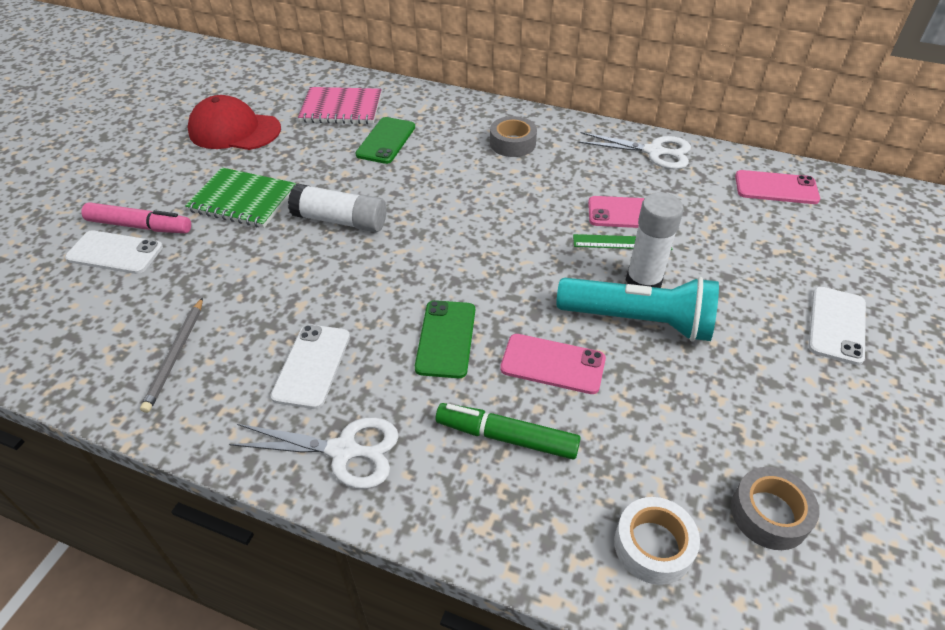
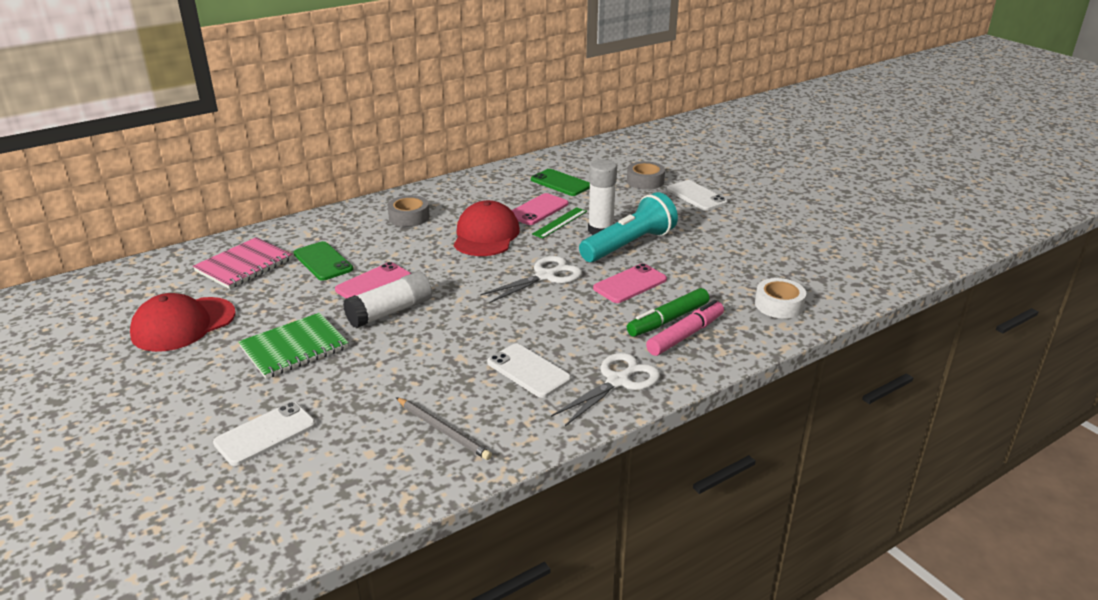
camera: 55 degrees left, 15 degrees down
pink marker [81,202,191,233] -> pink marker moved to [646,300,724,356]
green phone [415,300,475,378] -> green phone moved to [531,169,590,196]
white scissors [578,132,691,169] -> white scissors moved to [480,256,582,303]
grey tape [731,467,819,550] -> grey tape moved to [627,161,665,190]
pink phone [735,170,820,204] -> pink phone moved to [335,262,411,298]
none -> red cap [454,200,520,256]

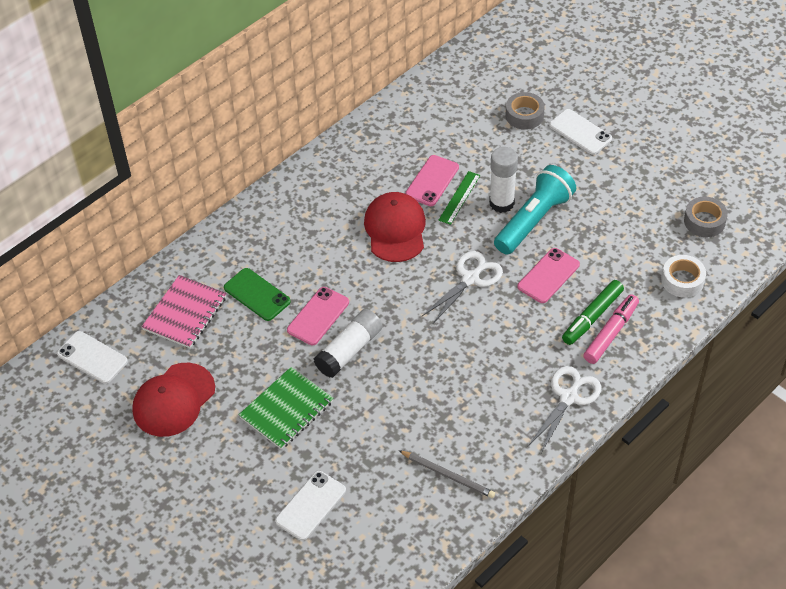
camera: 10 degrees left, 20 degrees up
grey tape [388,195,430,227] -> grey tape moved to [684,197,728,237]
white phone [487,344,571,398] -> white phone moved to [57,331,128,384]
green phone [531,169,590,196] -> none

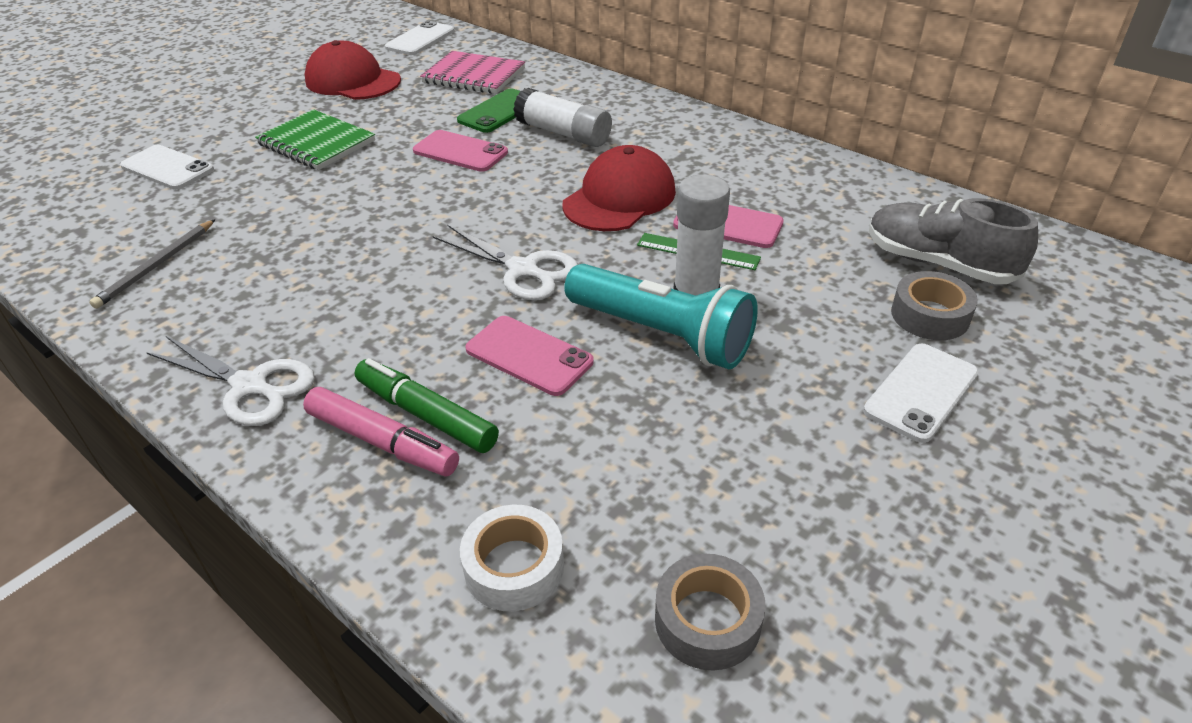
camera: 85 degrees right, 10 degrees down
white glue stick [314,309,383,378] -> white glue stick moved to [513,88,612,147]
red cap [364,192,426,262] -> red cap turned 45 degrees counterclockwise [562,145,676,231]
none -> grey shoe [869,198,1038,284]

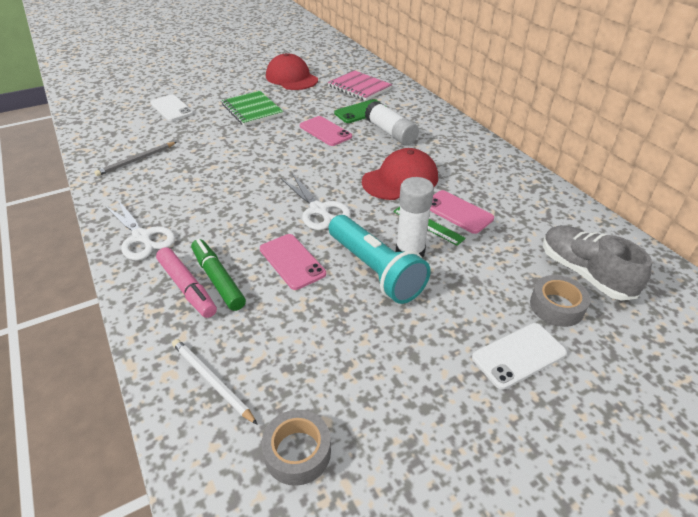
camera: 20 degrees right, 0 degrees up
white phone [385,21,454,55] -> none
white tape [460,505,564,611] -> white pencil [172,339,258,425]

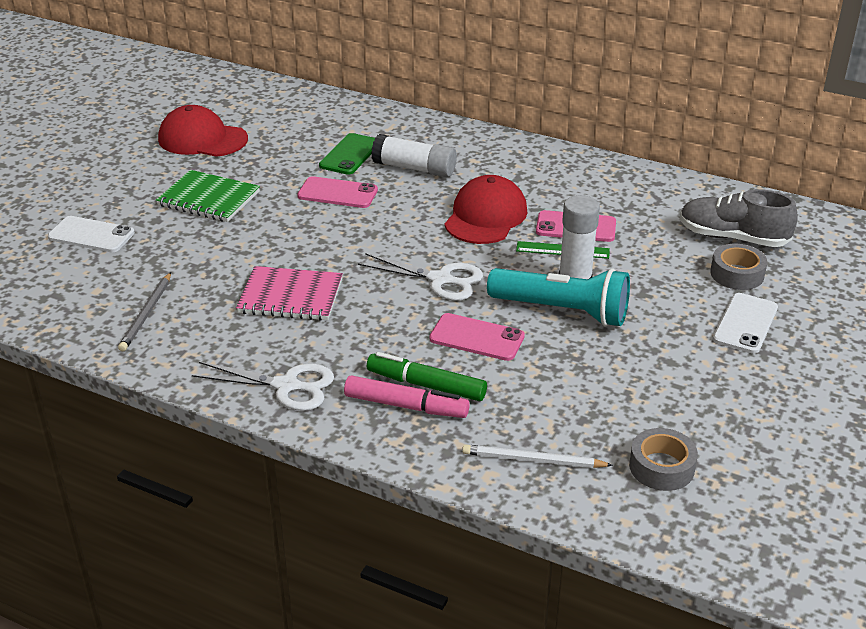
camera: 35 degrees left, 5 degrees down
pink notebook [328,70,392,101] -> pink notebook moved to [236,266,343,321]

